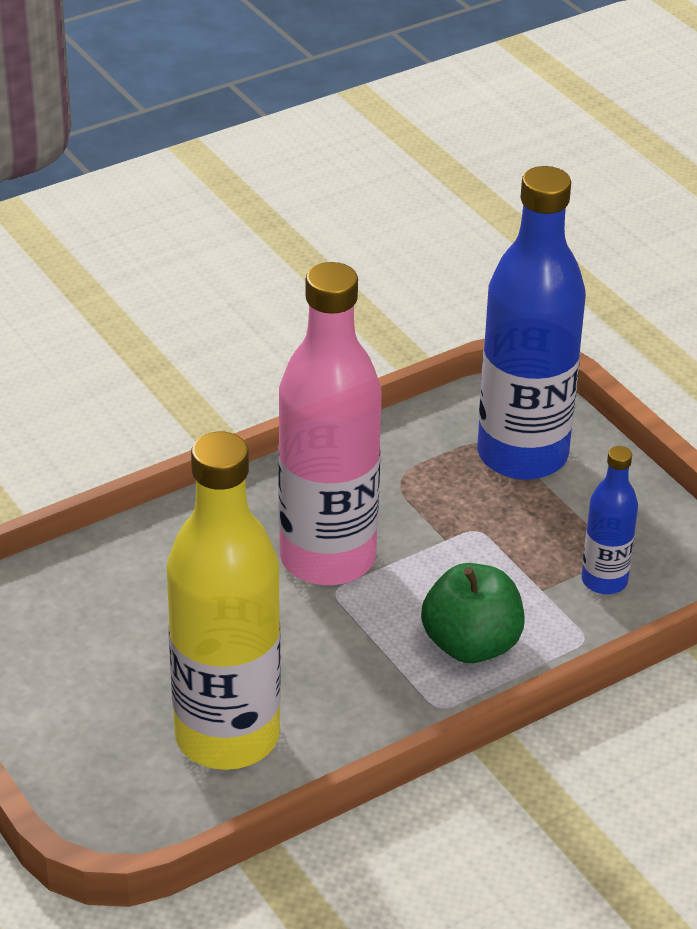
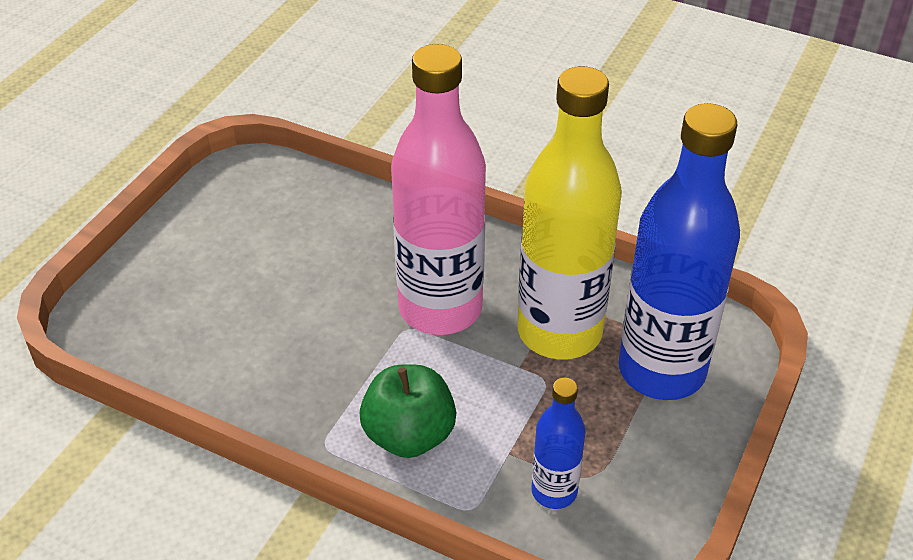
camera: 60 degrees right, 5 degrees up
yellow bottle [166,432,281,770] -> yellow bottle moved to [517,66,622,359]

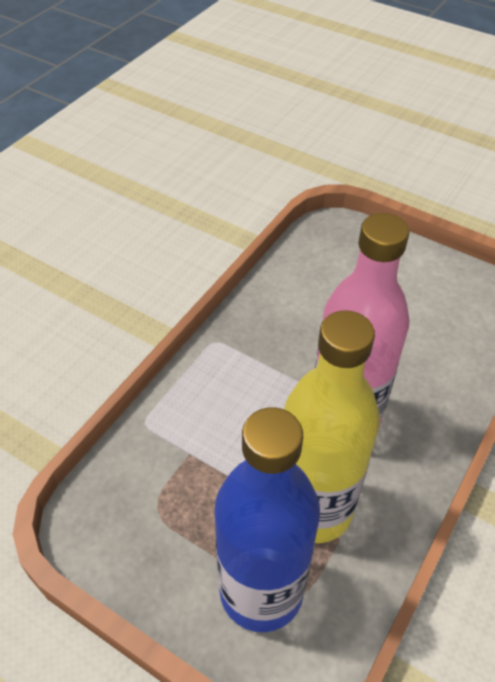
camera: 95 degrees right, 5 degrees up
green apple [360,364,456,458] -> none
blue bottle [532,378,586,509] -> none

